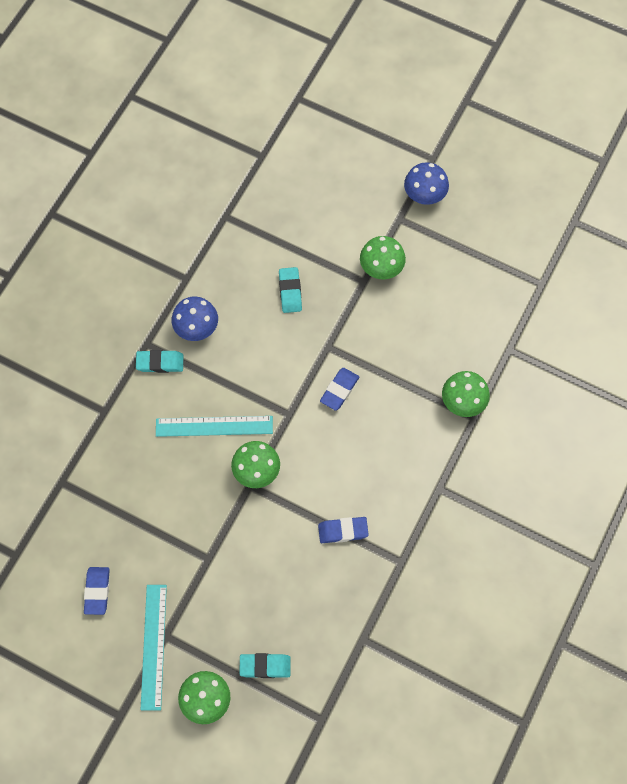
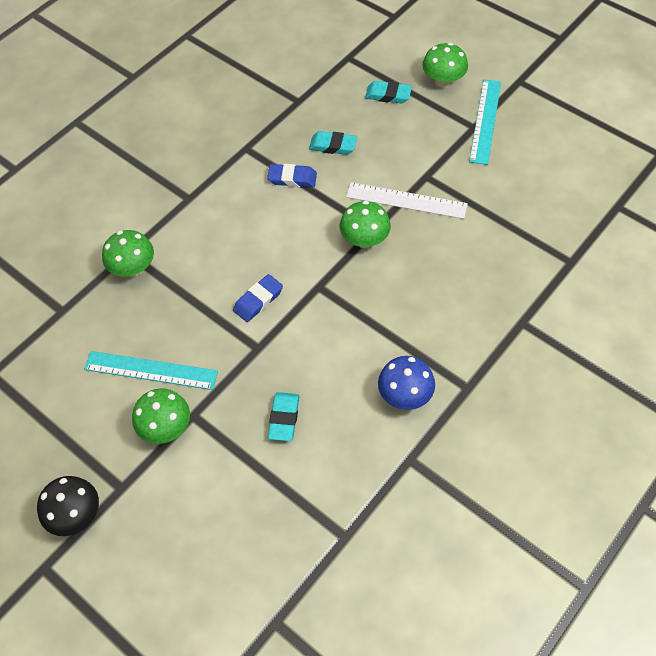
camera: 165 degrees left, 10 degrees down
blue eraser [84,567,110,615] -> none
turquoise eraser [136,350,183,373] -> turquoise eraser moved to [309,131,357,155]
turquoise ruler [156,416,273,437] -> turquoise ruler moved to [84,351,218,390]
blue mushroom [404,162,449,205] -> black mushroom [37,476,99,536]
none -> white ruler [346,182,468,219]

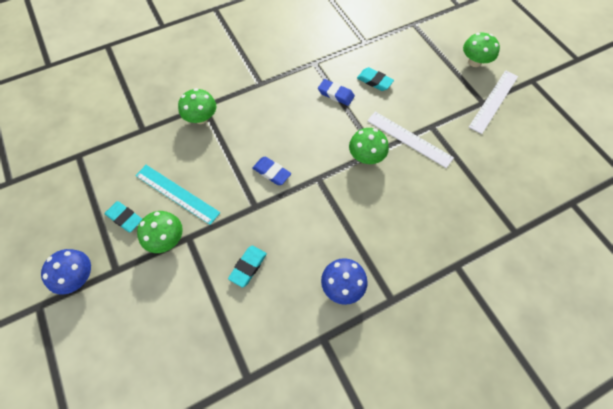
camera: 20 degrees right, 5 degrees up
black mushroom [37,476,99,536] -> blue mushroom [41,249,91,295]
blue eraser [233,274,283,322] -> blue eraser turned 60 degrees clockwise [252,157,291,185]
turquoise eraser [365,81,412,103] -> turquoise eraser moved to [105,201,142,233]
turquoise ruler [469,79,501,165] -> white ruler [469,70,518,134]

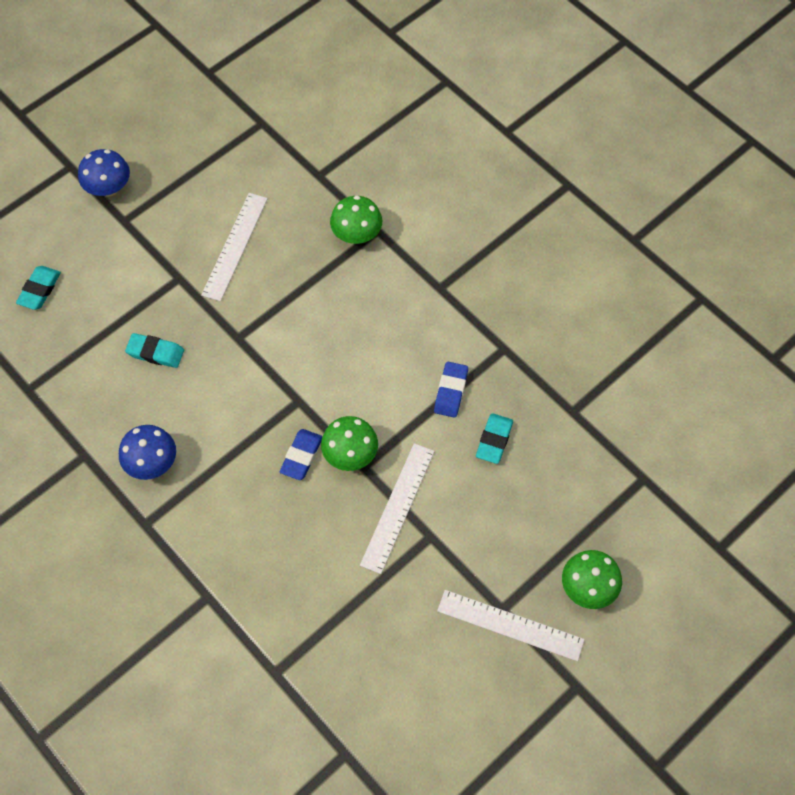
camera: 75 degrees right, 0 degrees up
turquoise eraser [105,201,142,233] -> turquoise eraser moved to [16,266,61,310]
turquoise ruler [135,165,221,225] -> white ruler [201,193,268,301]
green mushroom [137,211,183,253] -> none
blue eraser [252,157,291,185] -> blue eraser moved to [280,429,322,480]

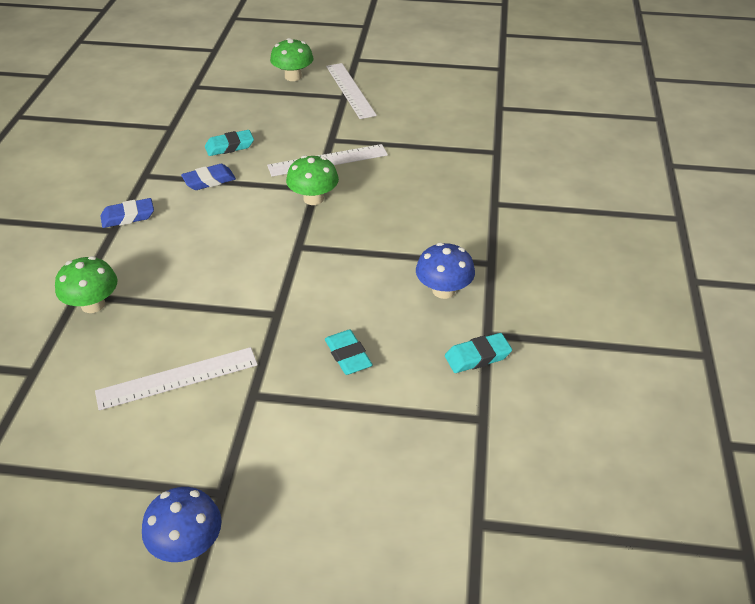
camera: 130 degrees left, 20 degrees down
turquoise eraser [16,266,61,310] -> turquoise eraser moved to [445,333,512,373]
blue eraser [280,429,322,480] -> blue eraser moved to [100,198,154,228]

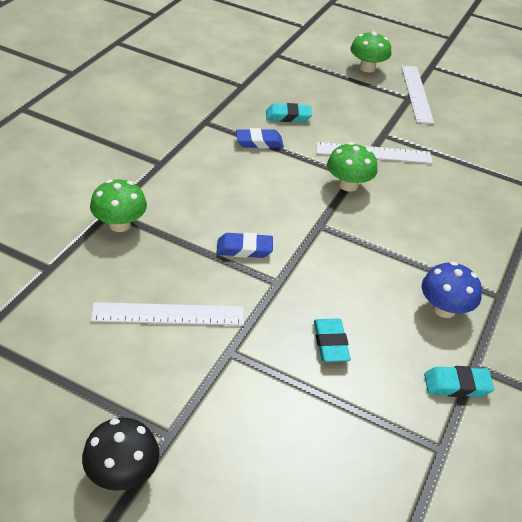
camera: 15 degrees right, 0 degrees up
blue eraser [100,198,154,228] -> blue eraser moved to [216,232,273,258]
blue mushroom [142,487,222,562] -> black mushroom [82,417,160,491]

